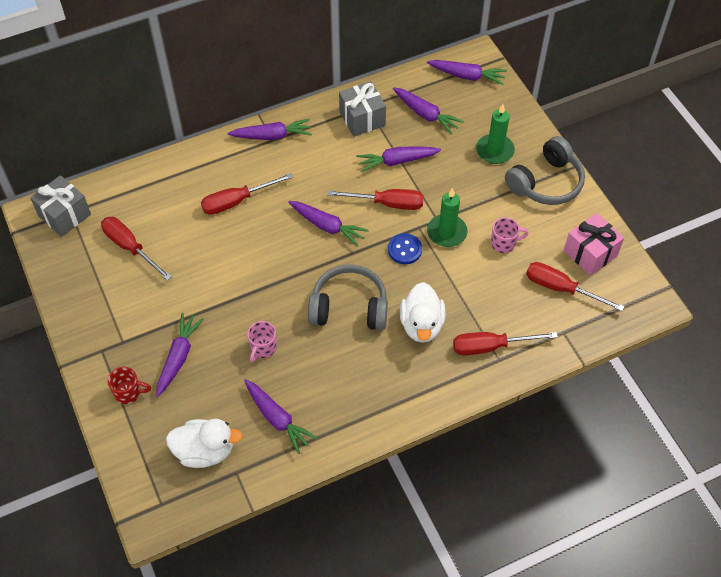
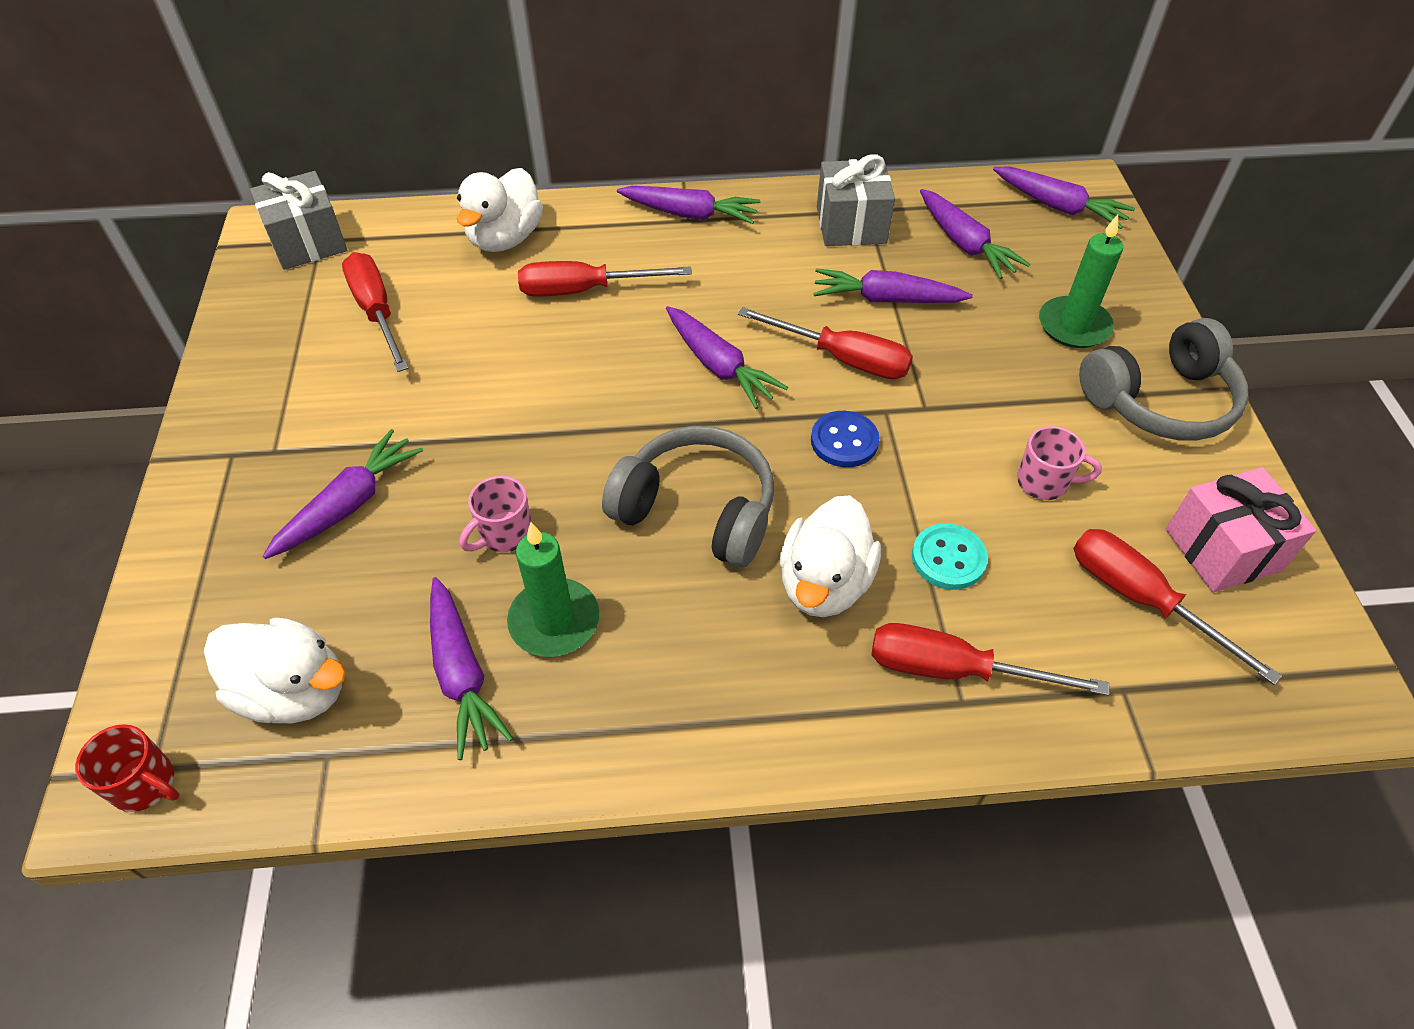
camera: 20 degrees right, 5 degrees down
red mug [107,367,151,404] -> red mug moved to [75,724,179,812]
green candle [427,188,468,247] -> green candle moved to [507,522,599,657]
none -> white duck [457,168,543,252]
none -> turquoise button [912,523,988,590]

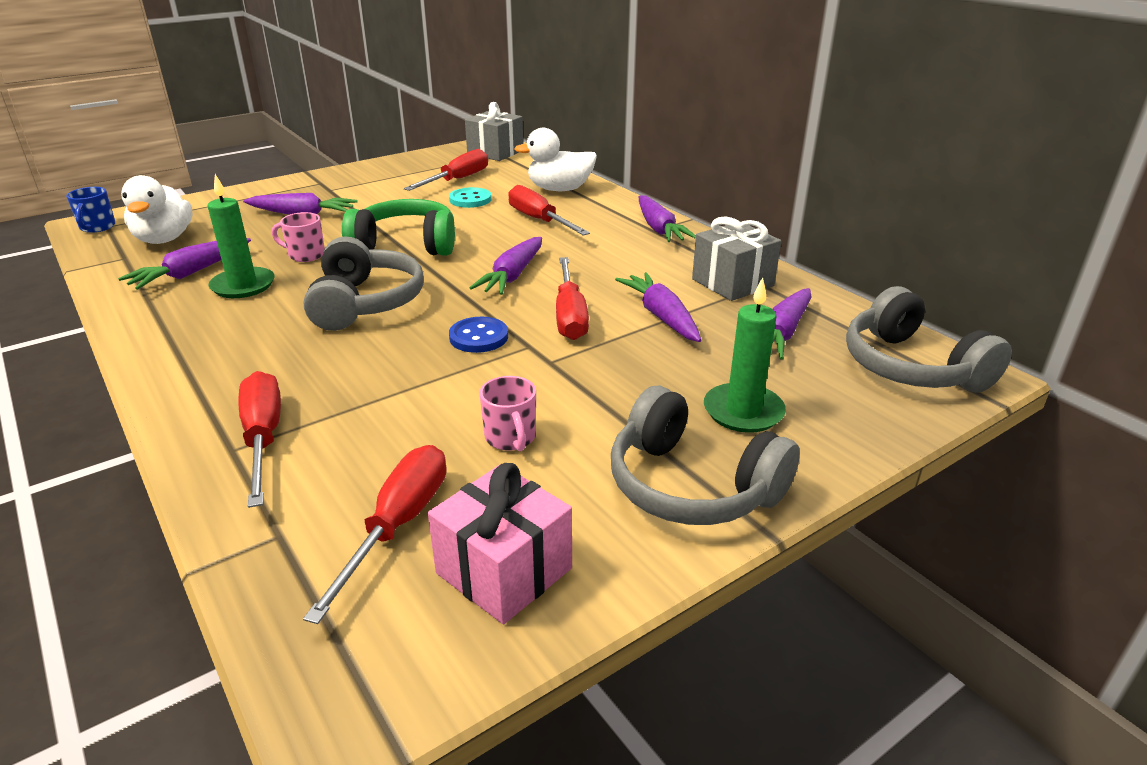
camera: 60 degrees right, 20 degrees down
red mug [75,724,179,812] -> blue mug [66,187,116,233]
white duck [780,495,881,617] -> none
turquoise button [912,523,988,590] -> turquoise button moved to [449,187,492,208]
purple carrot [993,166,1135,229] -> grey headphones [846,286,1012,393]
none -> green headphones [342,199,455,256]

